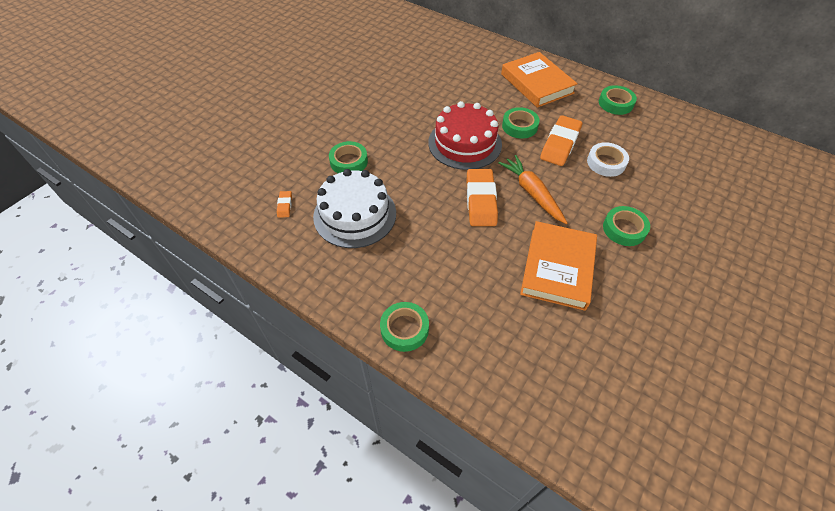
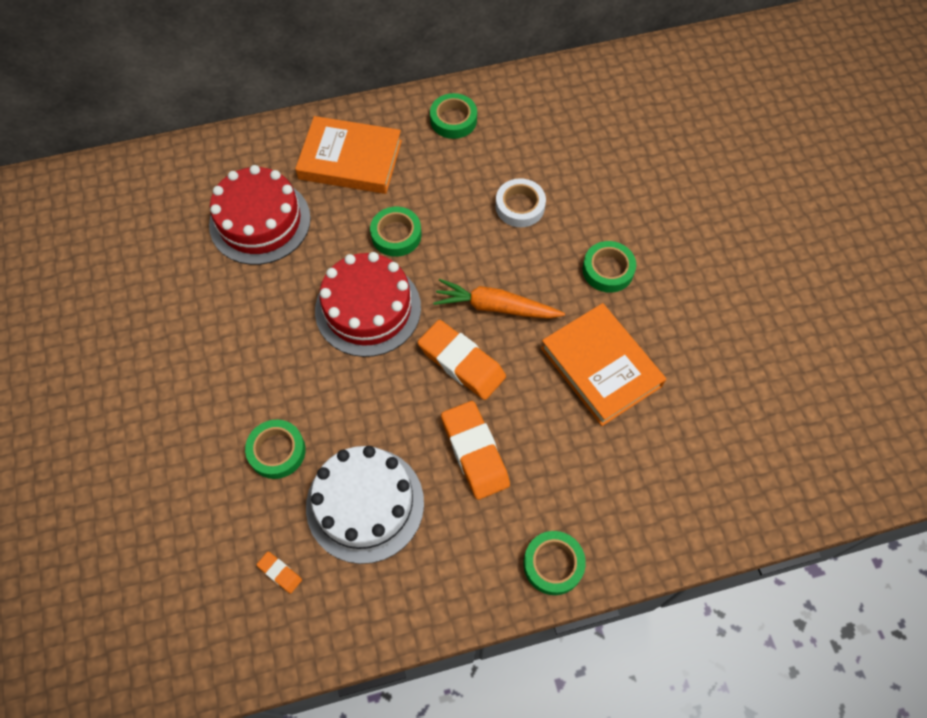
camera: 50 degrees left, 10 degrees up
orange eraser [540,115,583,166] -> orange eraser moved to [441,401,510,500]
none -> red cake [209,165,311,265]

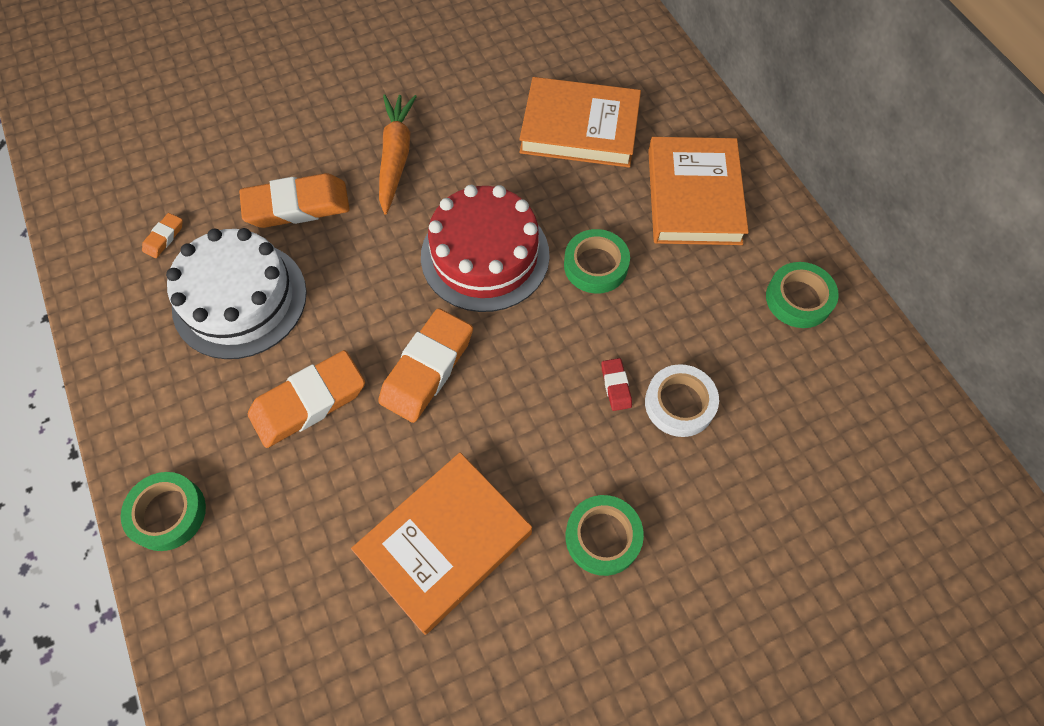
camera: 80 degrees right, 0 degrees up
red cake [209,165,311,265] -> orange book [519,77,641,168]
green tape [245,420,306,479] -> orange eraser [239,173,350,228]
orange carrot [433,279,565,319] -> orange carrot moved to [379,94,417,215]
none -> red eraser [601,358,632,411]

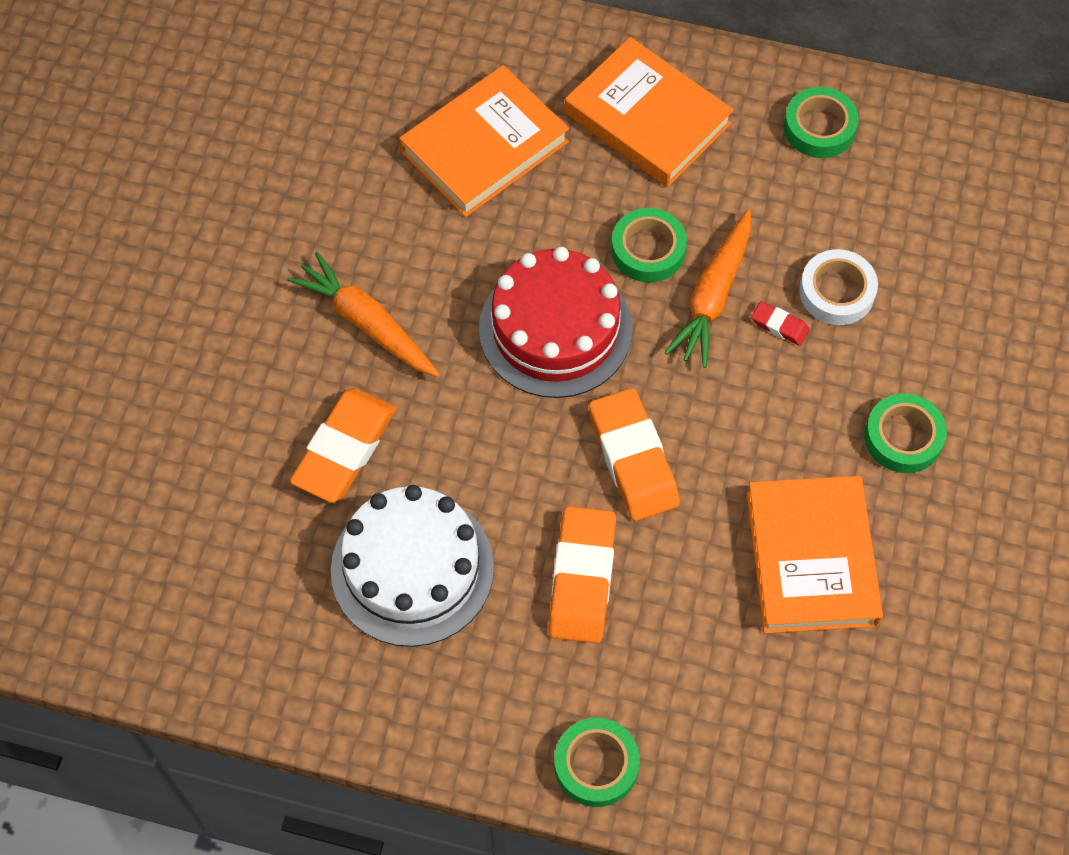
camera: 50 degrees left, 0 degrees up
orange eraser [142,213,183,258] -> none
none -> orange carrot [664,209,751,368]

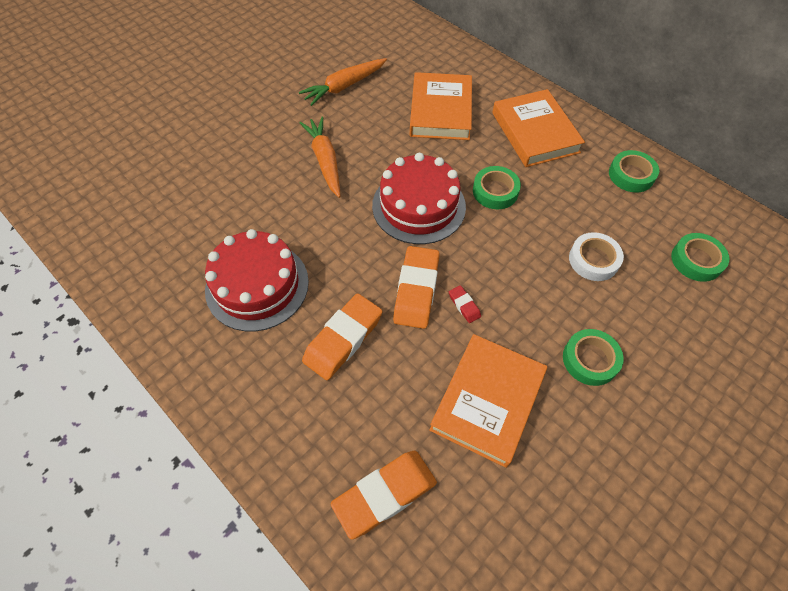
camera: 30 degrees right, 5 degrees down
orange eraser [290,388,396,503] -> orange eraser moved to [331,451,437,539]
white cake [331,485,494,647] -> red cake [205,229,309,331]
orange book [399,65,569,217] -> orange book turned 75 degrees counterclockwise [410,72,472,140]
green tape [554,718,640,807] -> green tape moved to [671,233,729,282]
orange carrot [664,209,751,368] -> orange carrot moved to [299,58,387,106]
red eraser [751,301,810,346] -> red eraser moved to [449,285,481,323]

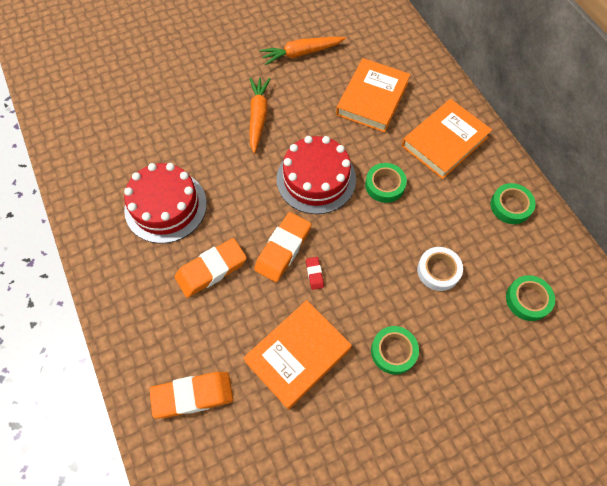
camera: 20 degrees right, 5 degrees up
orange book [492,89,585,167] -> orange book turned 45 degrees clockwise [402,99,492,179]

